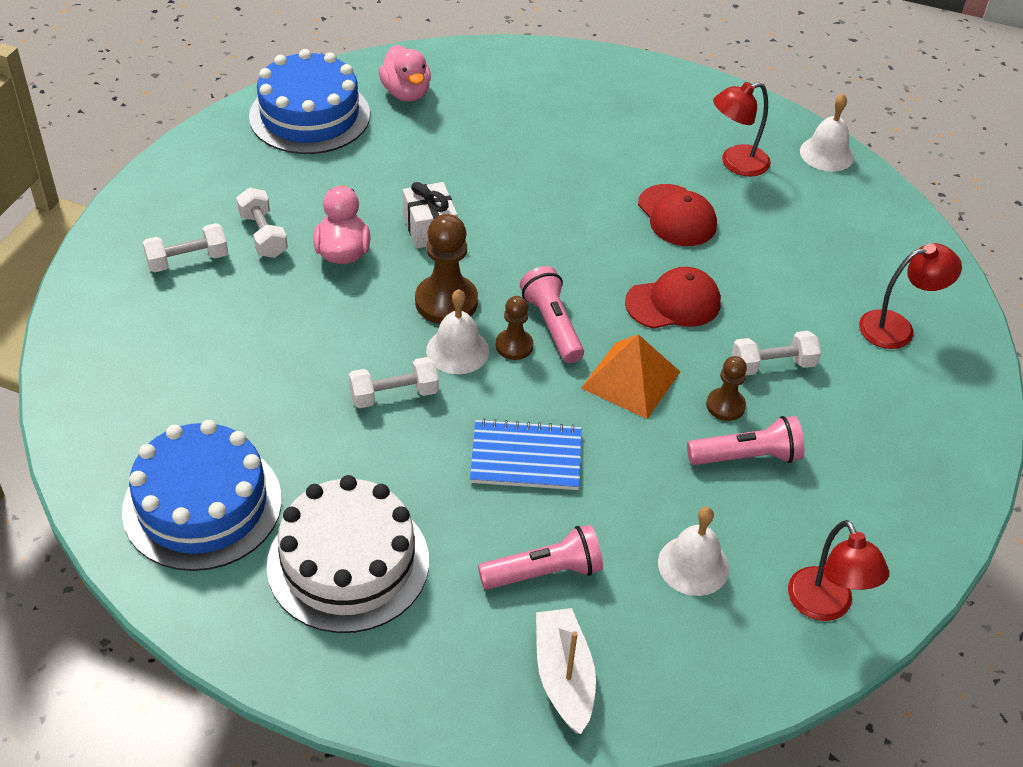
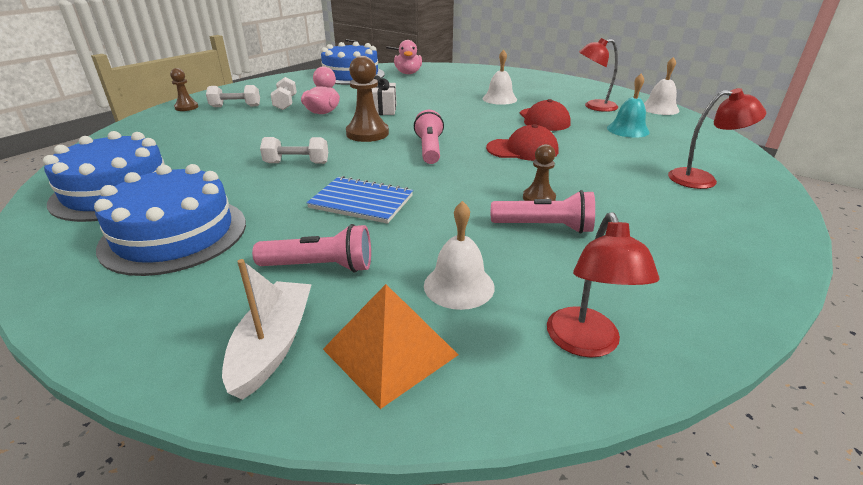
camera: 20 degrees right, 15 degrees down
white cake [267,475,429,633] -> blue cake [94,164,246,276]
white bell [426,289,489,374] -> white bell moved to [483,50,517,105]
brown pawn [496,296,533,360] -> brown pawn moved to [170,68,199,111]
orange pyramid [581,334,680,419] -> orange pyramid moved to [323,284,458,409]
white dumbbell [731,331,821,375] -> none
none -> turquoise bell [607,74,650,138]

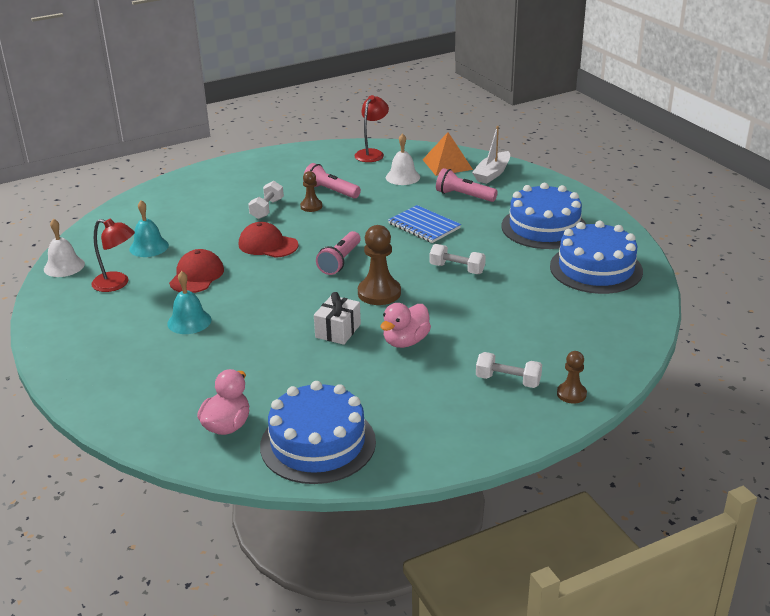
camera: 155 degrees left, 0 degrees up
white dumbbell [270,77,297,110] -> white dumbbell moved to [248,181,284,219]
white bell [483,50,517,105] -> turquoise bell [167,271,211,334]
red lamp [668,88,766,189] -> none

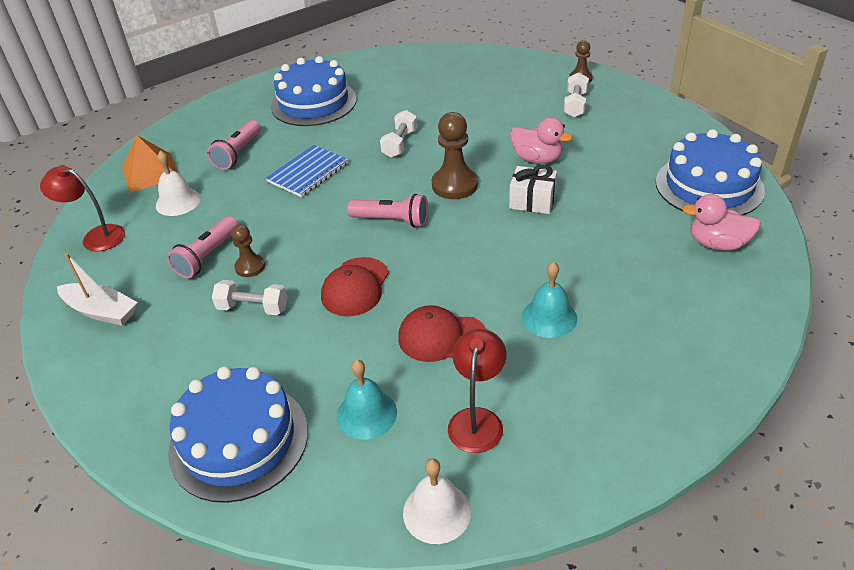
camera: 95 degrees left, 10 degrees up
white boat [472,126,510,184] -> white boat moved to [57,253,138,326]
blue cake [550,221,643,294] -> blue cake moved to [168,366,308,503]

